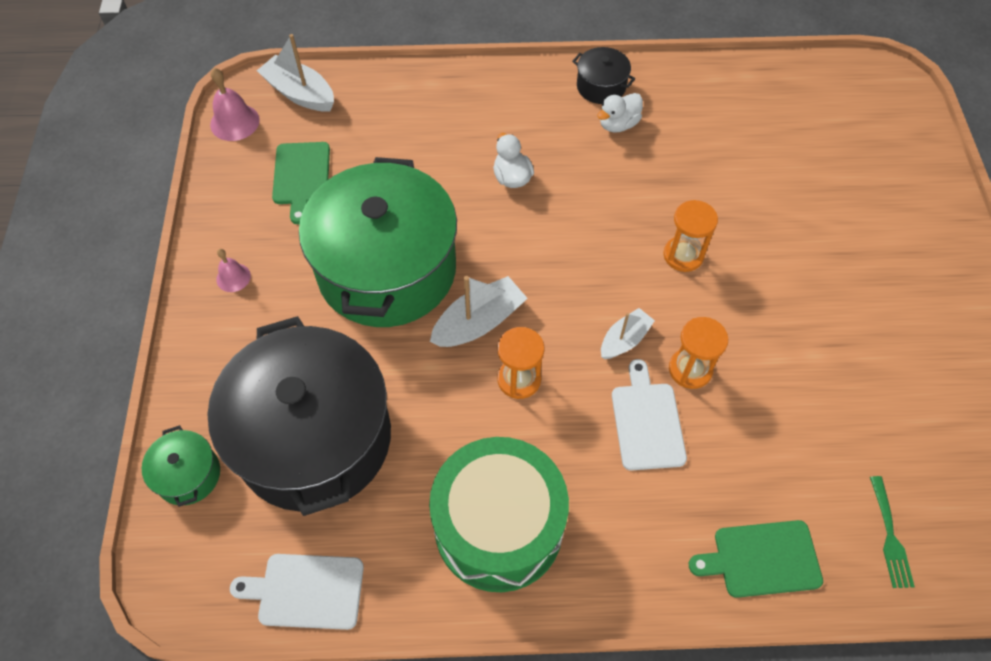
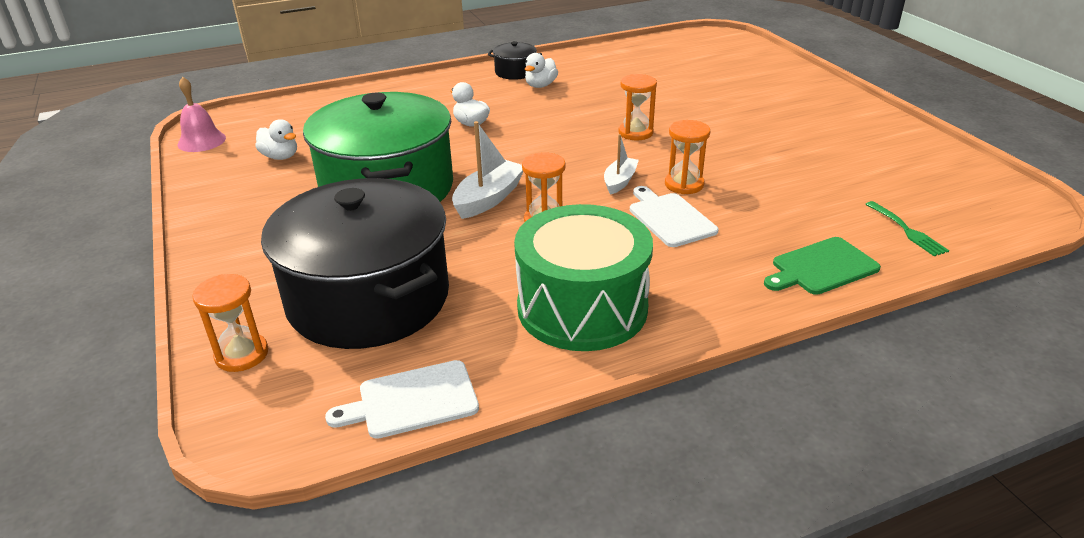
camera: 20 degrees left, 25 degrees down
green pot [142,425,220,507] -> orange hourglass [192,274,268,372]
pink bell [216,249,251,292] -> none
white boat [257,34,334,112] -> none
green cutting board [272,142,330,224] -> white duck [255,119,297,160]

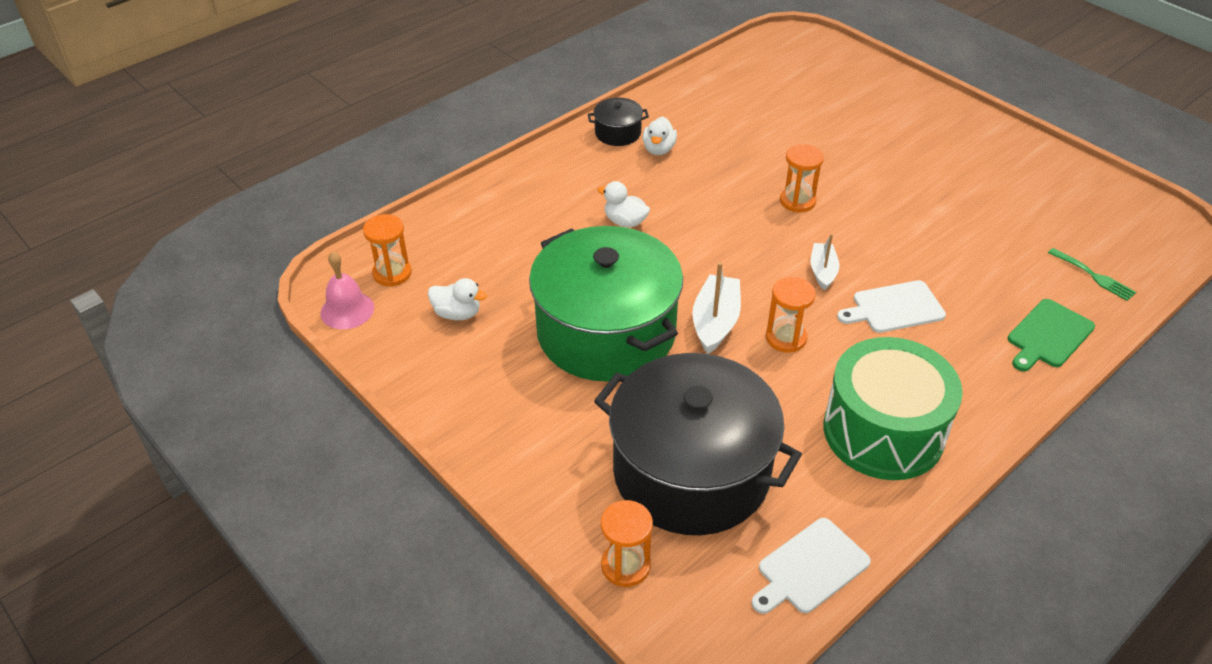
camera: 20 degrees left, 10 degrees up
white cutting board [630,186,719,247] -> white cutting board turned 60 degrees counterclockwise [837,280,946,333]
orange hourglass [665,120,710,194] -> orange hourglass moved to [363,214,412,287]

